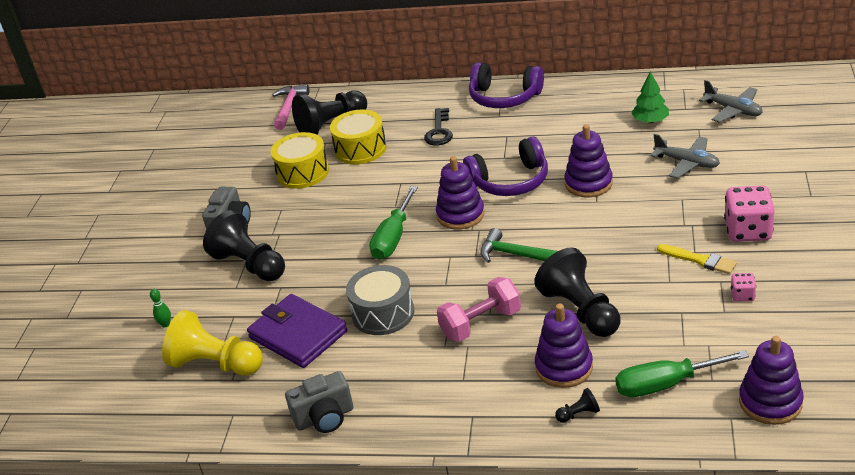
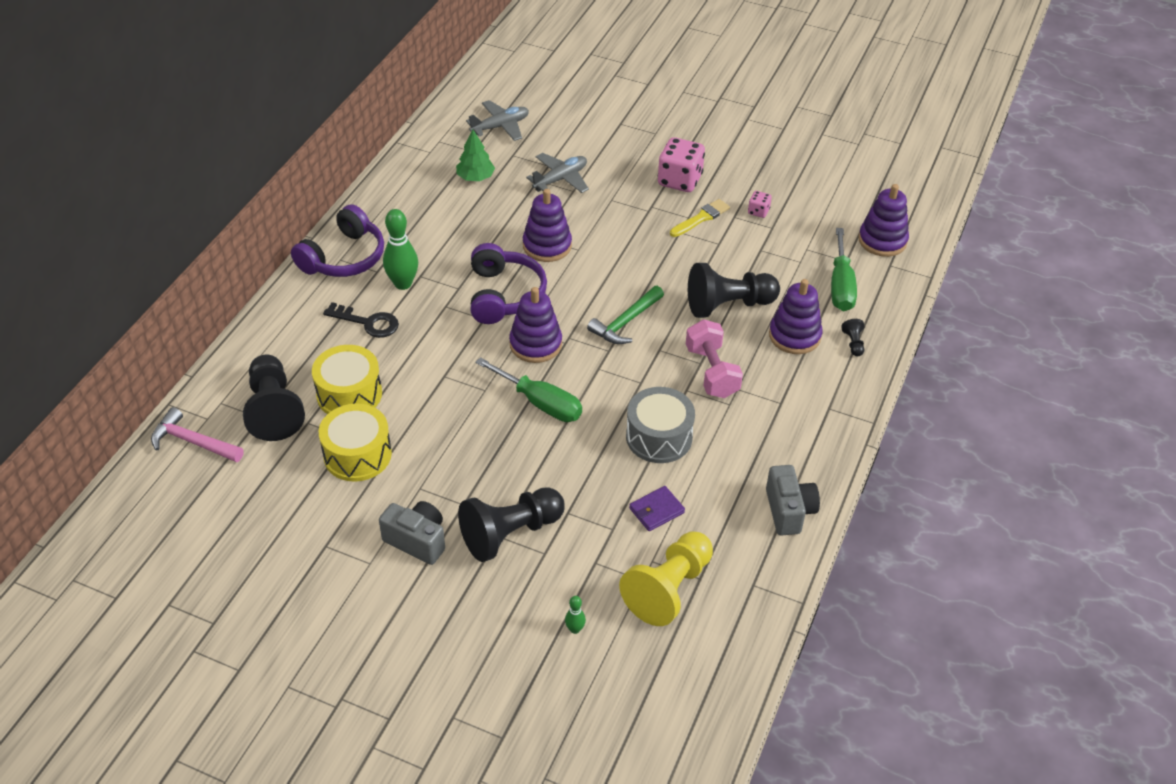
camera: 80 degrees left, 10 degrees up
purple wallet [247,294,348,368] -> purple wallet [629,486,685,531], size x0.50
none -> green bowling pin [383,209,418,290]

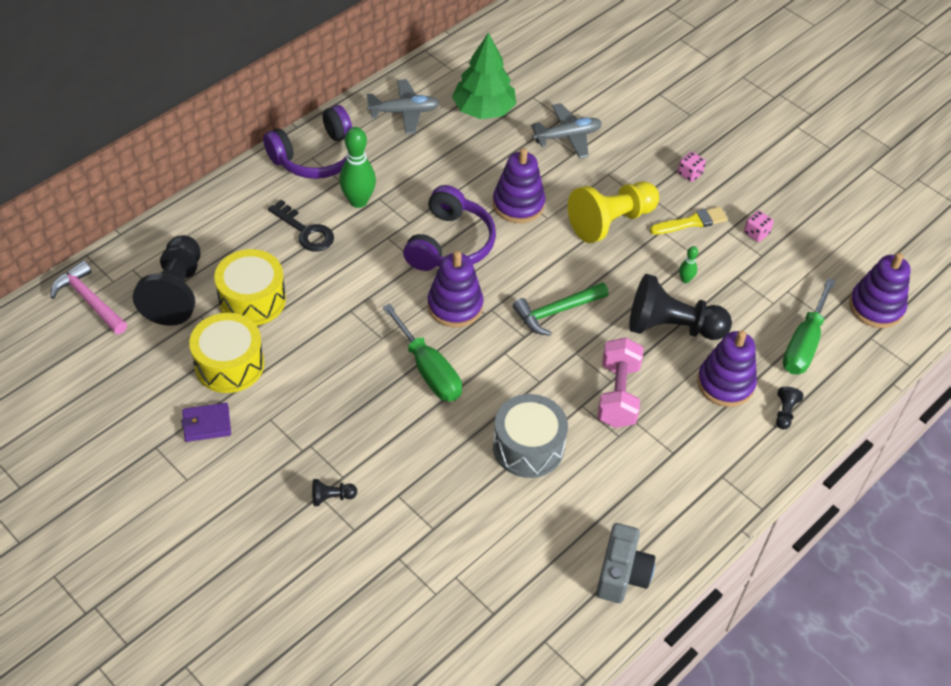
camera: 20 degrees right, 5 degrees up
grey camera [379,501,445,565] -> none
green tree [456,130,495,181] -> green tree [452,33,516,119], size x1.56
black pawn [458,487,564,562] -> black pawn [312,479,357,506], size x0.41
grey plane [466,100,529,141] -> grey plane moved to [367,79,440,134]
green bowling pin [565,596,586,634] -> green bowling pin moved to [679,246,698,283]
yellow pawn [619,531,713,626] -> yellow pawn moved to [568,181,659,243]
purple wallet [629,486,685,531] -> purple wallet moved to [181,403,231,442]
pink dice [658,137,705,192] -> pink dice [678,152,706,182], size x0.48

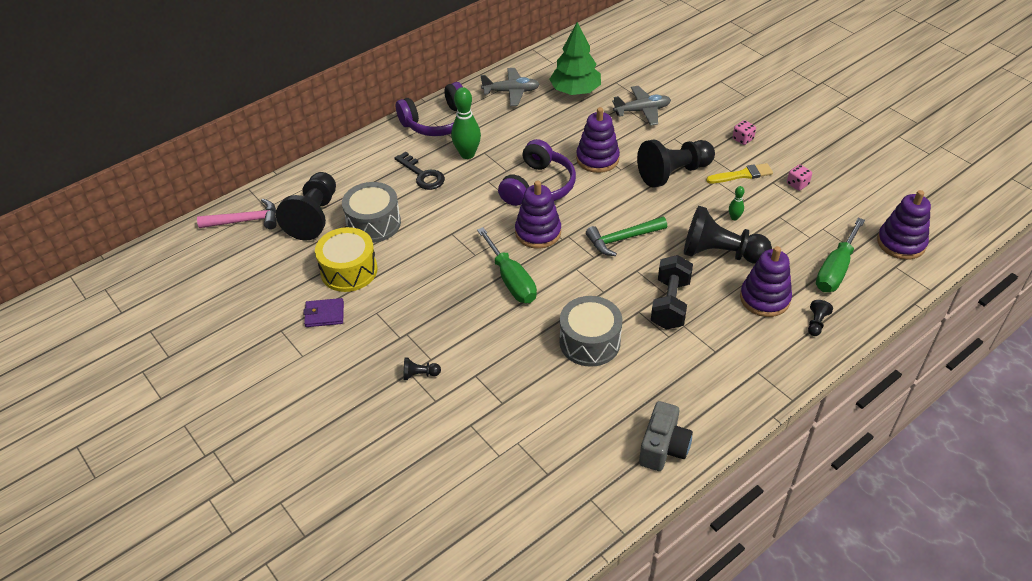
camera: 10 degrees right, 5 degrees down
pink hammer [50,260,127,335] -> pink hammer turned 120 degrees clockwise [197,199,277,229]
yellow drum [214,249,286,326] -> grey drum [342,182,401,243]
yellow pawn [568,181,659,243] -> black pawn [637,139,715,188]
pink dumbbell [598,337,644,428] -> black dumbbell [651,255,693,330]

